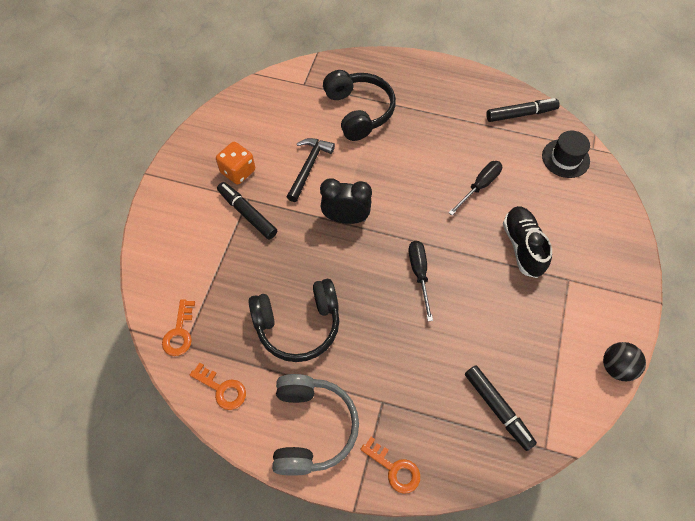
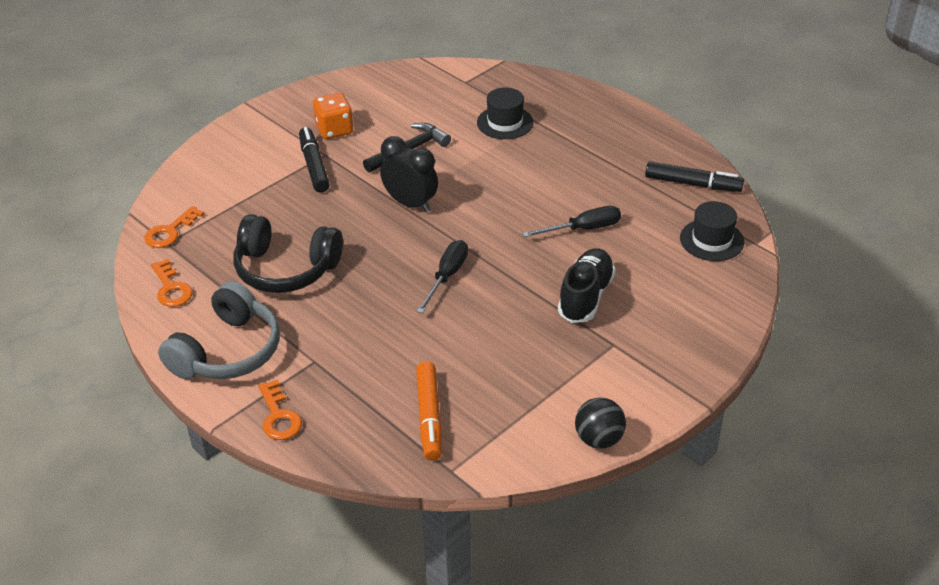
camera: 30 degrees right, 20 degrees down
black headphones [323,70,396,141] -> black hat [477,87,533,139]
black marker [465,366,537,451] -> orange marker [416,361,442,460]

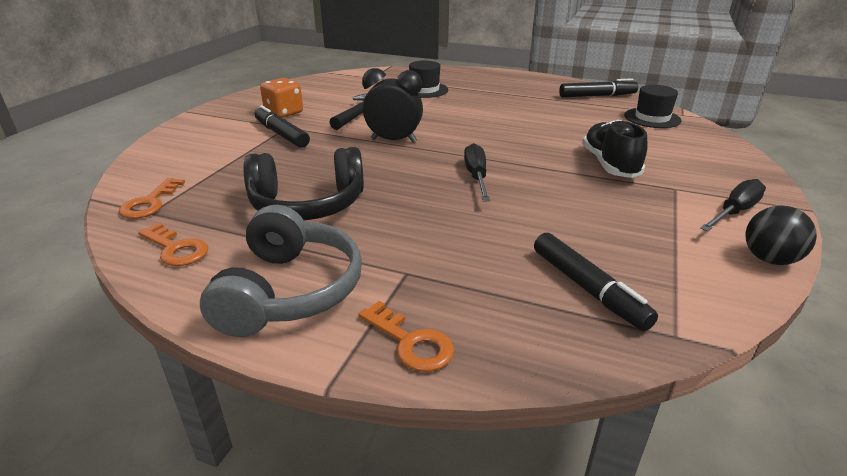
camera: 25 degrees left, 10 degrees down
orange marker [416,361,442,460] -> black marker [534,233,658,331]
black screwdriver [522,206,621,237] -> black screwdriver moved to [700,179,766,232]

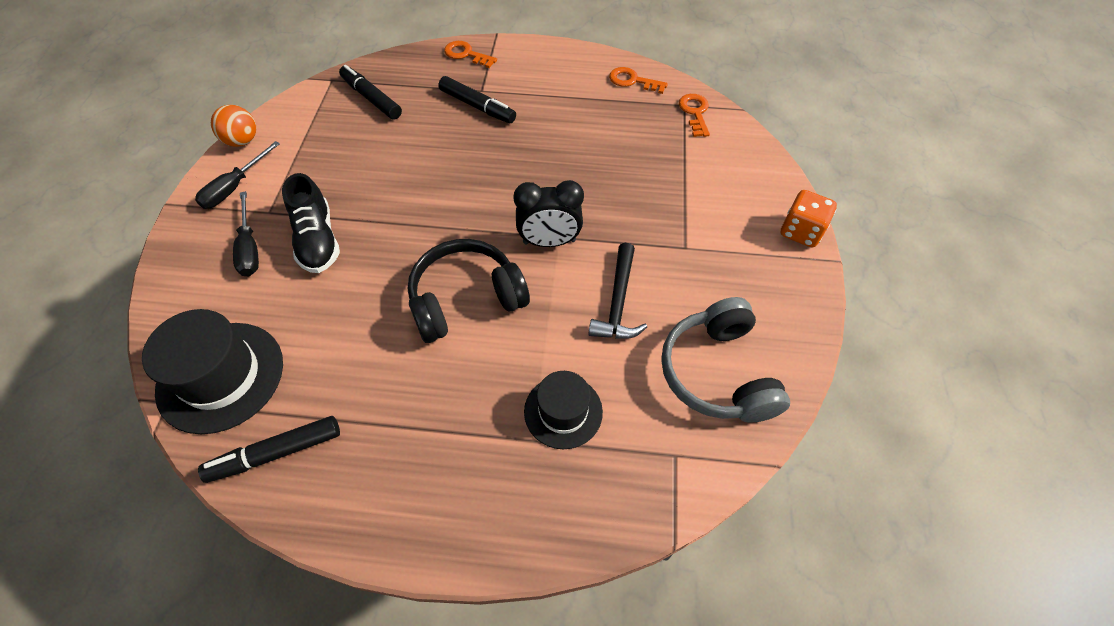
camera: 165 degrees right, 25 degrees up
grey headphones [200,205,362,337] -> grey headphones moved to [661,297,790,422]
black headphones [243,147,364,220] -> black headphones moved to [408,239,530,343]
black marker [255,105,310,148] -> black marker moved to [439,76,516,123]
orange dice [260,78,303,118] -> orange dice moved to [781,190,837,247]
black screwdriver [464,143,490,201] -> black screwdriver moved to [233,191,259,276]
black hat [624,85,681,128] -> black hat [142,309,283,434], size x1.61
black ball [745,206,817,265] -> orange ball [211,105,256,147]

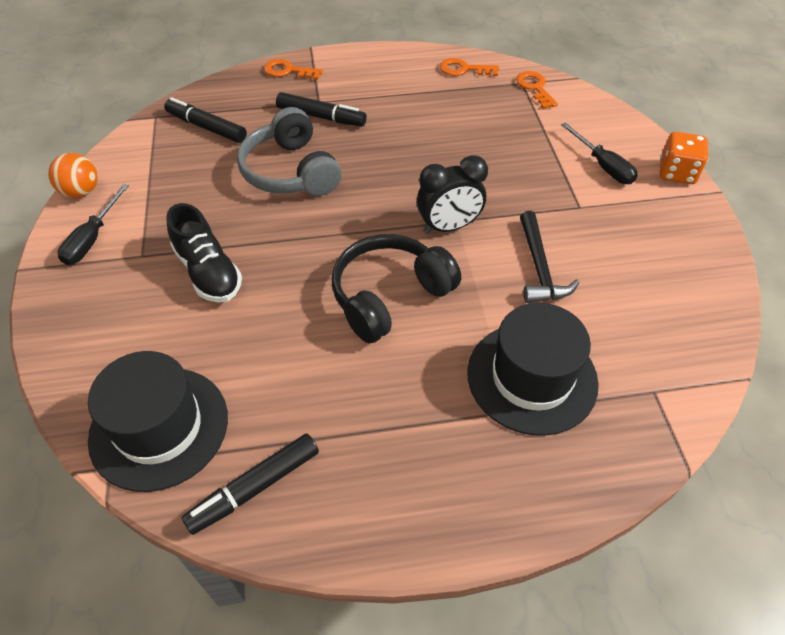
camera: 15 degrees left, 5 degrees down
black screwdriver [233,191,259,276] -> black screwdriver moved to [561,122,638,184]
black hat [524,371,603,449] -> black hat [467,303,599,436], size x1.61
grey headphones [661,297,790,422] -> grey headphones moved to [237,107,342,196]

